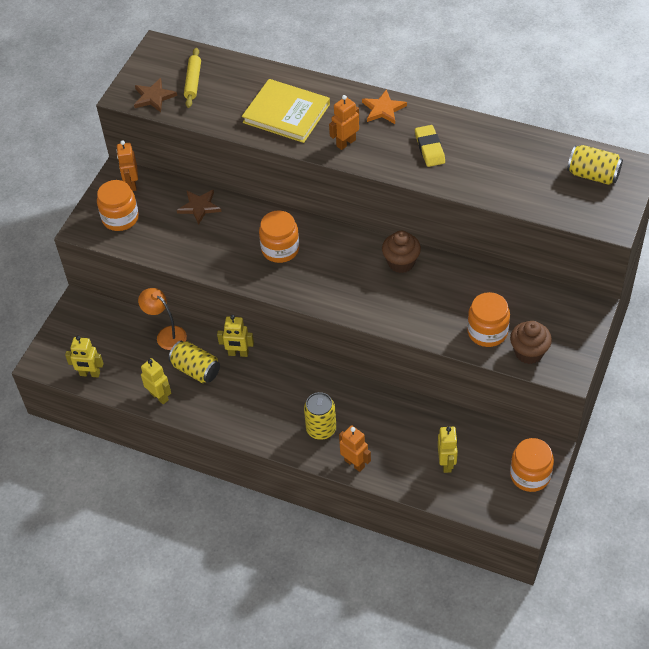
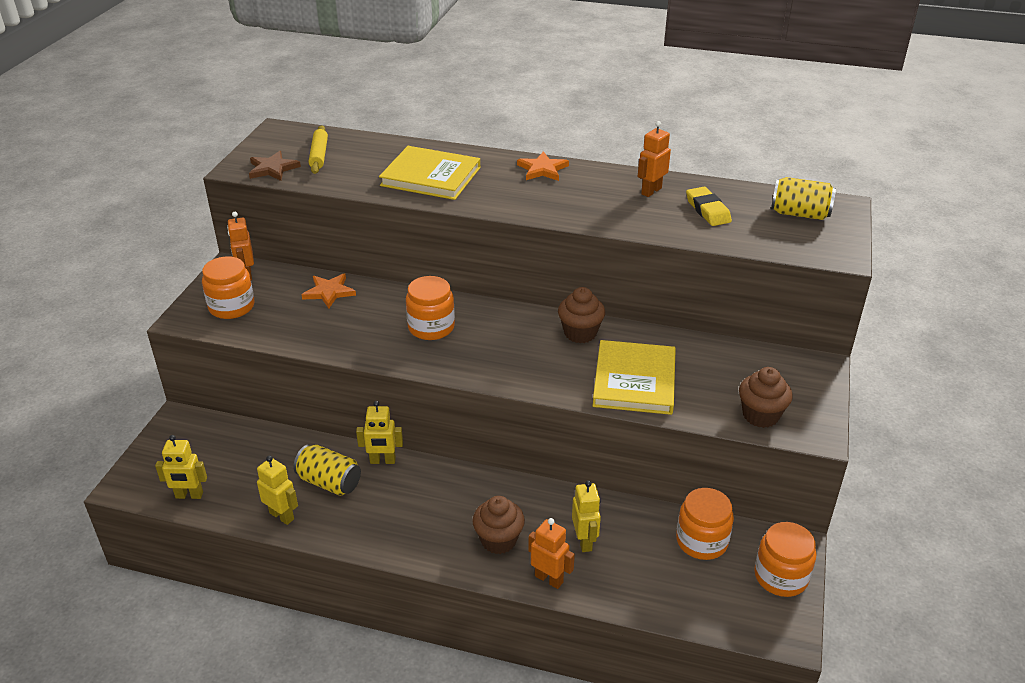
camera: 10 degrees left, 15 degrees down
orange lamp [138,288,187,350] -> none
brown star [177,189,221,225] -> orange star [302,274,356,308]
yellow can [304,392,336,440] -> brown cupcake [472,496,525,554]
orange robot [329,95,359,150] -> orange robot moved to [638,121,671,197]
yellow eraser [415,125,445,167] -> yellow eraser moved to [686,187,732,226]
yellow robot [438,427,458,473] -> yellow robot moved to [572,480,601,552]
orange jar [467,292,510,347] -> orange jar moved to [676,488,734,560]
none -> yellow book [593,340,676,415]

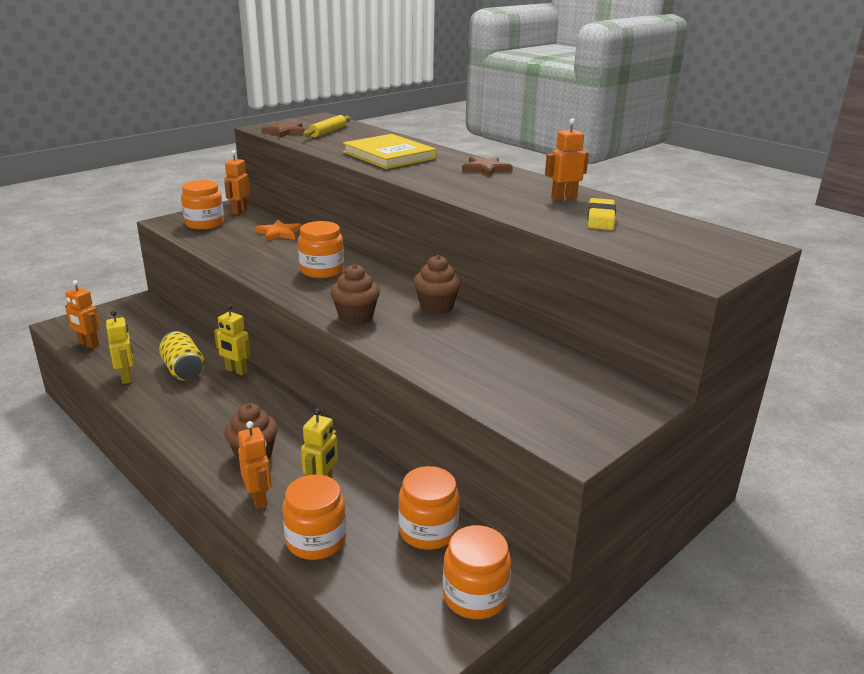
camera: 30 degrees right, 10 degrees down
yellow robot [155,435,207,499] -> orange robot [65,280,100,348]
orange star [517,151,569,181] -> brown star [462,157,513,177]
yellow book [593,340,676,415] -> none
brown cupcake [739,367,793,428] -> brown cupcake moved to [330,264,380,325]
yellow can [771,177,836,220] -> none
none -> orange jar [282,475,346,560]

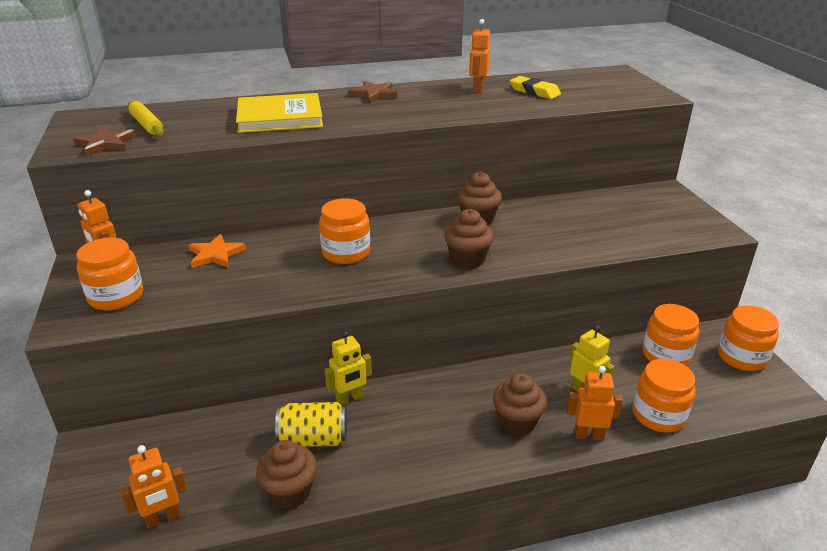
camera: 60 degrees left, 5 degrees up
yellow robot [106,310,134,384] -> brown cupcake [256,440,317,509]

